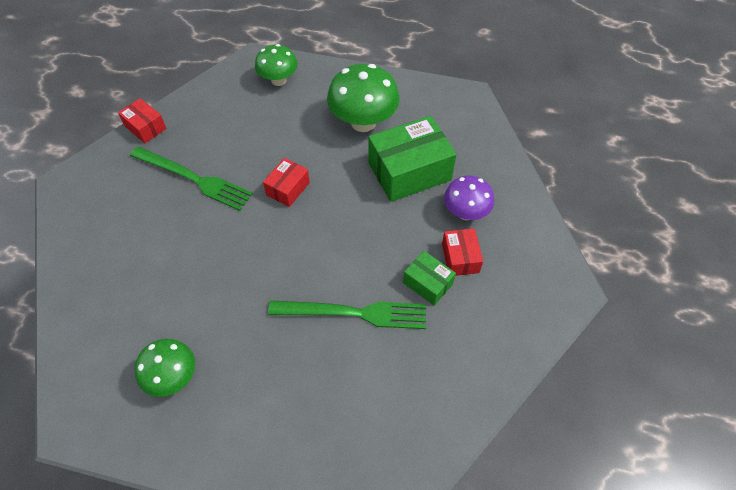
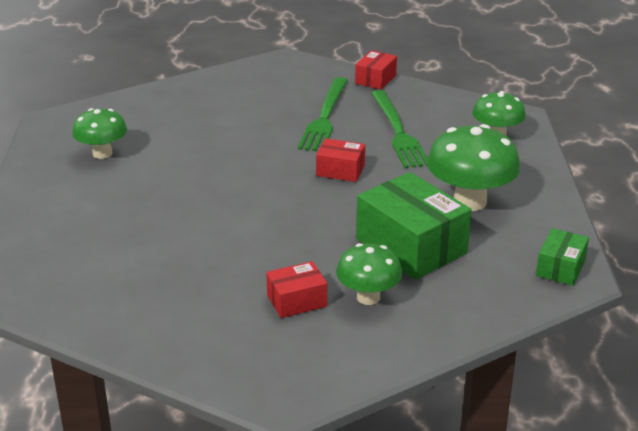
camera: 75 degrees right, 25 degrees down
green fork [268,301,426,329] -> green fork moved to [371,90,428,168]
green box [403,251,456,305] -> green box moved to [536,228,589,286]
purple mushroom [444,175,494,220] -> green mushroom [336,243,402,305]

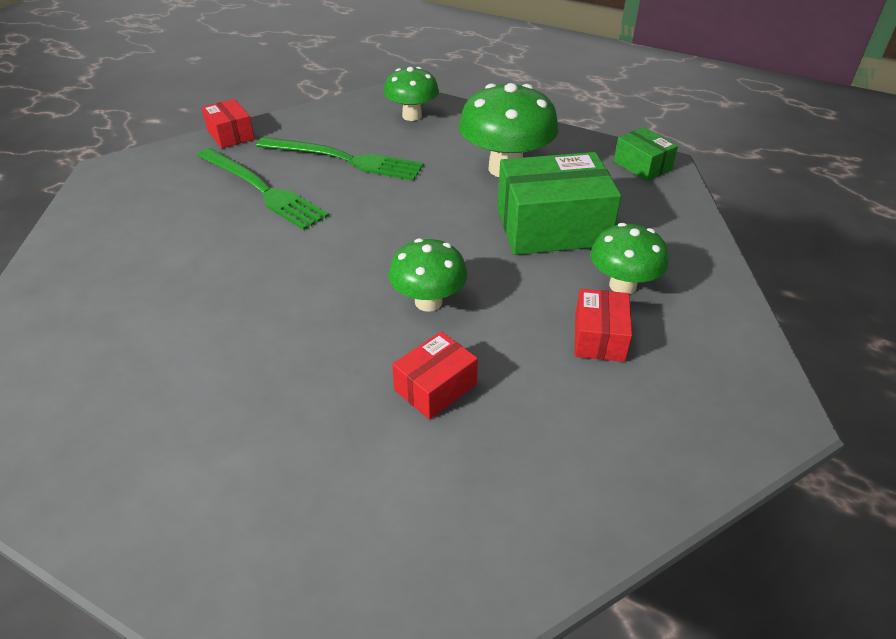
camera: 60 degrees left, 10 degrees up
green mushroom [72,108,127,159] -> green mushroom moved to [388,238,467,312]
red box [316,138,365,182] -> red box moved to [392,331,478,420]

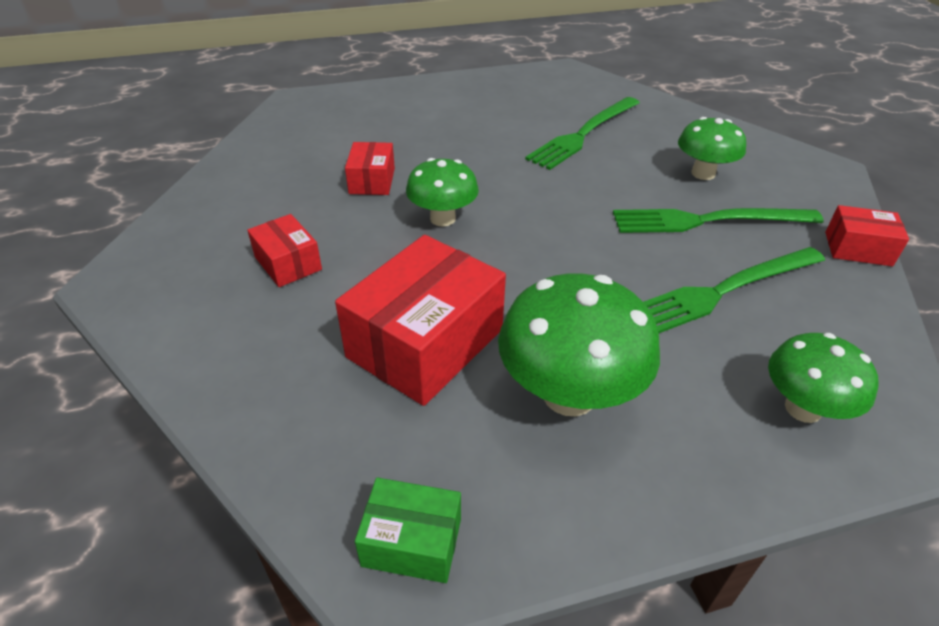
camera: 135 degrees right, 0 degrees up
green box [497,152,621,255] -> red box [335,235,506,406]
green mushroom [591,223,669,294] -> green mushroom moved to [678,117,746,180]
none -> green fork [525,97,640,170]

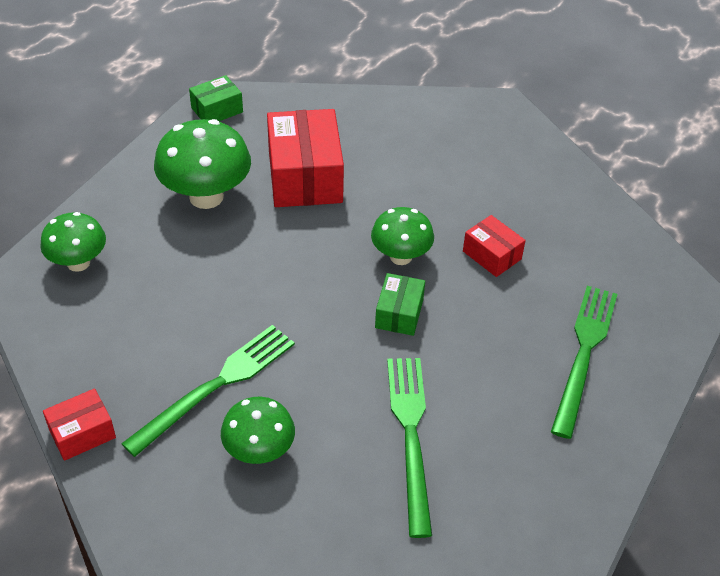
camera: 135 degrees right, 5 degrees up
red box [247,214,322,287] -> none
green fork [643,247,825,333] -> green fork moved to [551,286,617,439]
none -> green box [375,273,425,336]

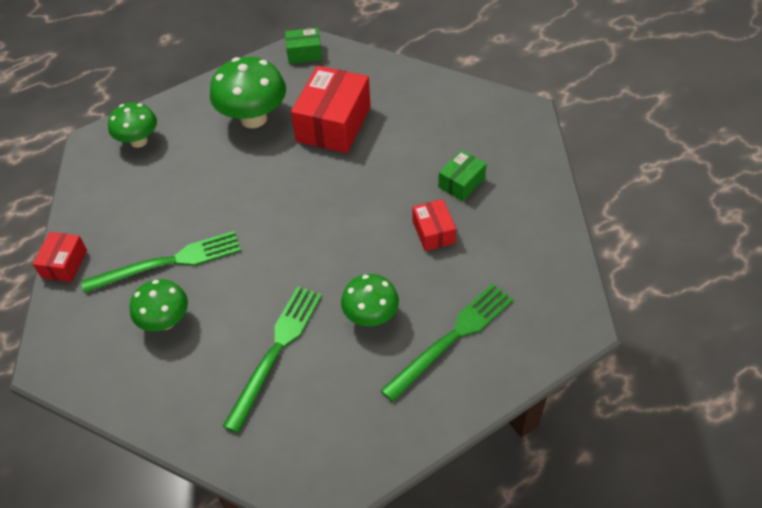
camera: 30 degrees right, 5 degrees up
red box [43,388,116,461] -> red box turned 75 degrees counterclockwise [33,232,87,282]
green mushroom [371,207,434,265] -> green mushroom moved to [341,274,399,326]
green box [375,273,425,336] -> green box moved to [438,150,487,201]

